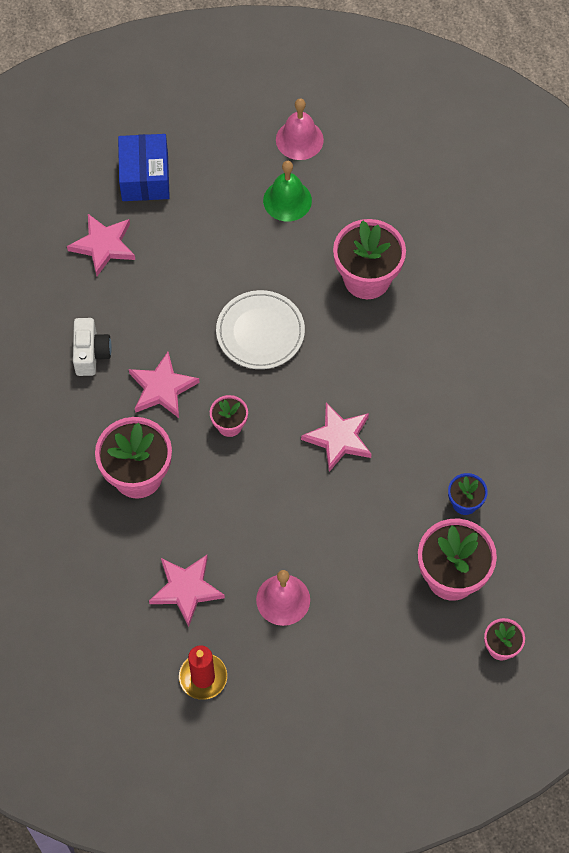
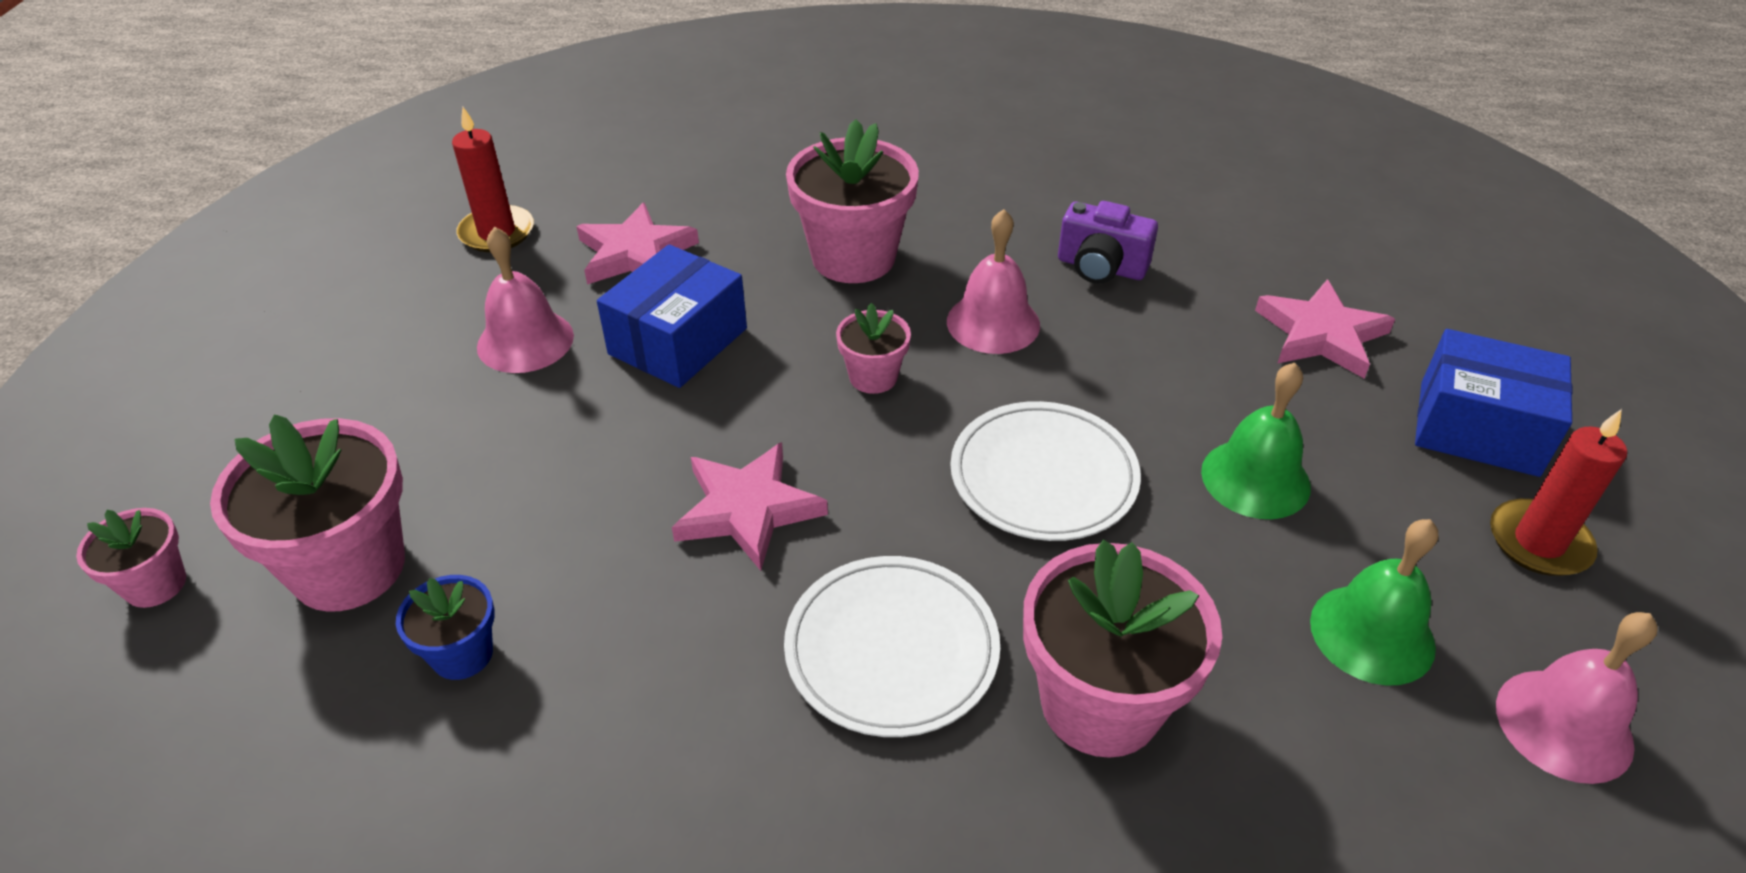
camera: 115 degrees right, 20 degrees down
white camera [73,318,112,376] -> purple camera [1058,201,1158,284]
pink star [129,352,200,418] -> pink bell [947,209,1040,354]
none -> blue box [597,244,747,388]
none -> white plate [784,556,1000,737]
none -> green bell [1201,363,1311,519]
none -> red candle [1490,409,1627,576]

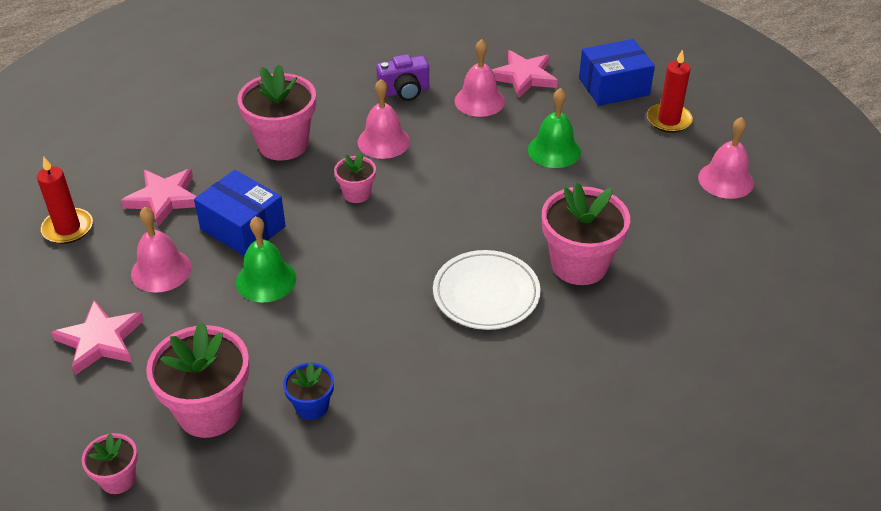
camera: 40 degrees left, 0 degrees up
blue box [597,244,747,388] -> blue box turned 45 degrees counterclockwise [194,170,286,256]
pink star [672,442,828,571] -> pink star moved to [51,300,144,375]
white plate [950,401,1141,541] -> none
green bell [1310,519,1438,686] -> green bell moved to [236,216,296,303]
none -> pink bell [454,39,505,117]

